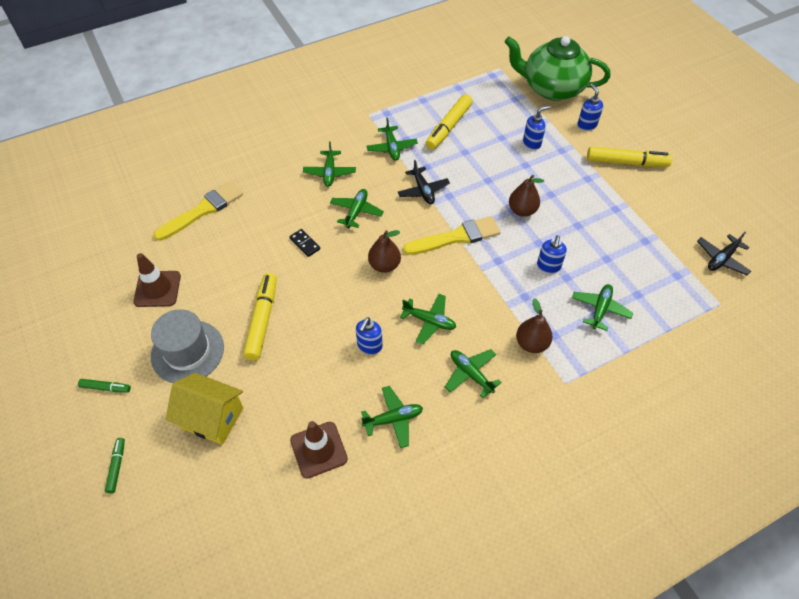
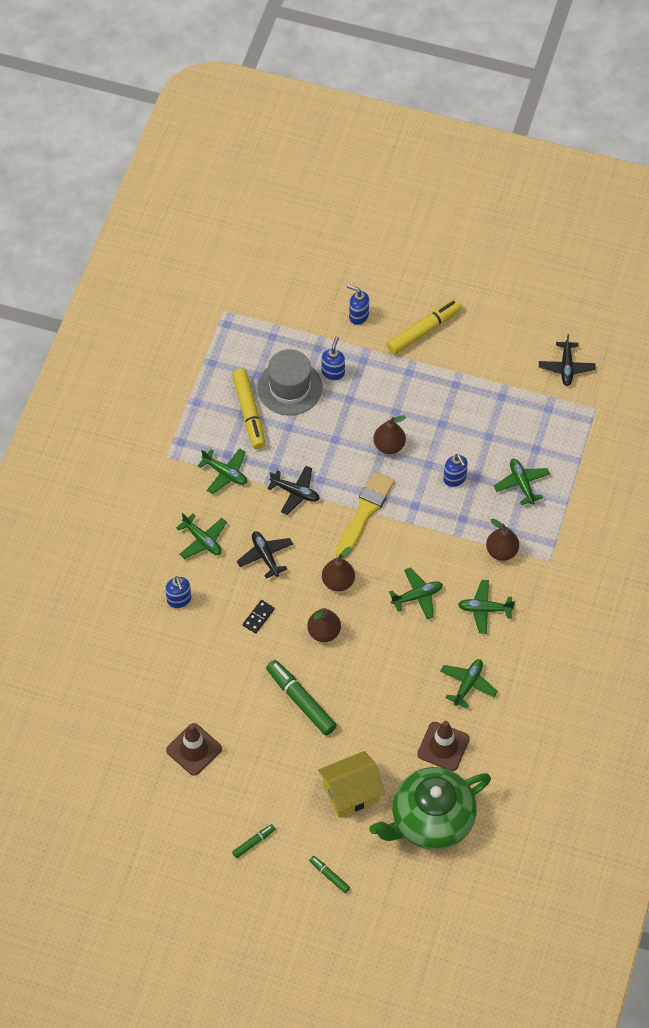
camera: 45 degrees left, 5 degrees up
grey hat [151,309,224,383] -> grey hat moved to [257,349,322,415]
yellow brush [153,181,243,241] -> none
yellow marker [243,273,277,361] -> green marker [266,660,337,736]
black domino [289,229,320,257] -> black domino turned 60 degrees counterclockwise [243,600,275,633]
green plane [330,189,384,228] -> black plane [237,531,293,578]
blue soap dispenser [356,317,383,354] -> blue soap dispenser moved to [165,576,191,608]
green teapot [505,36,610,101] -> green teapot moved to [369,767,491,850]
none -> brown pear [307,608,341,642]

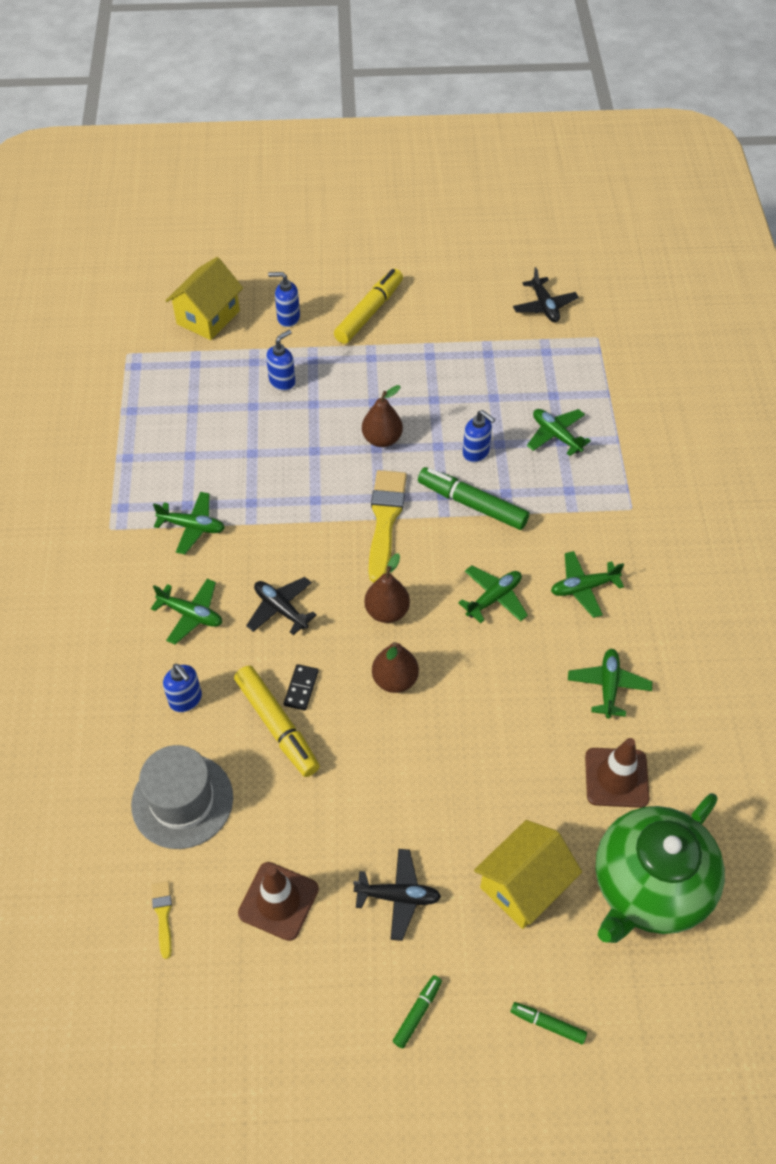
camera: 20 degrees left, 5 degrees down
yellow marker [232,369,266,449] -> yellow marker moved to [234,666,320,777]
grey hat [257,349,322,415] -> grey hat moved to [131,745,233,849]
green marker [266,660,337,736] -> green marker moved to [418,467,529,530]
black plane [267,466,320,515] -> black plane moved to [353,849,441,941]
blue soap dispenser [321,336,345,381] -> blue soap dispenser turned 45 degrees clockwise [266,330,296,391]
brown pear [486,519,519,561] -> none
none -> yellow brush [152,881,172,959]
none -> yellow house [165,257,243,340]

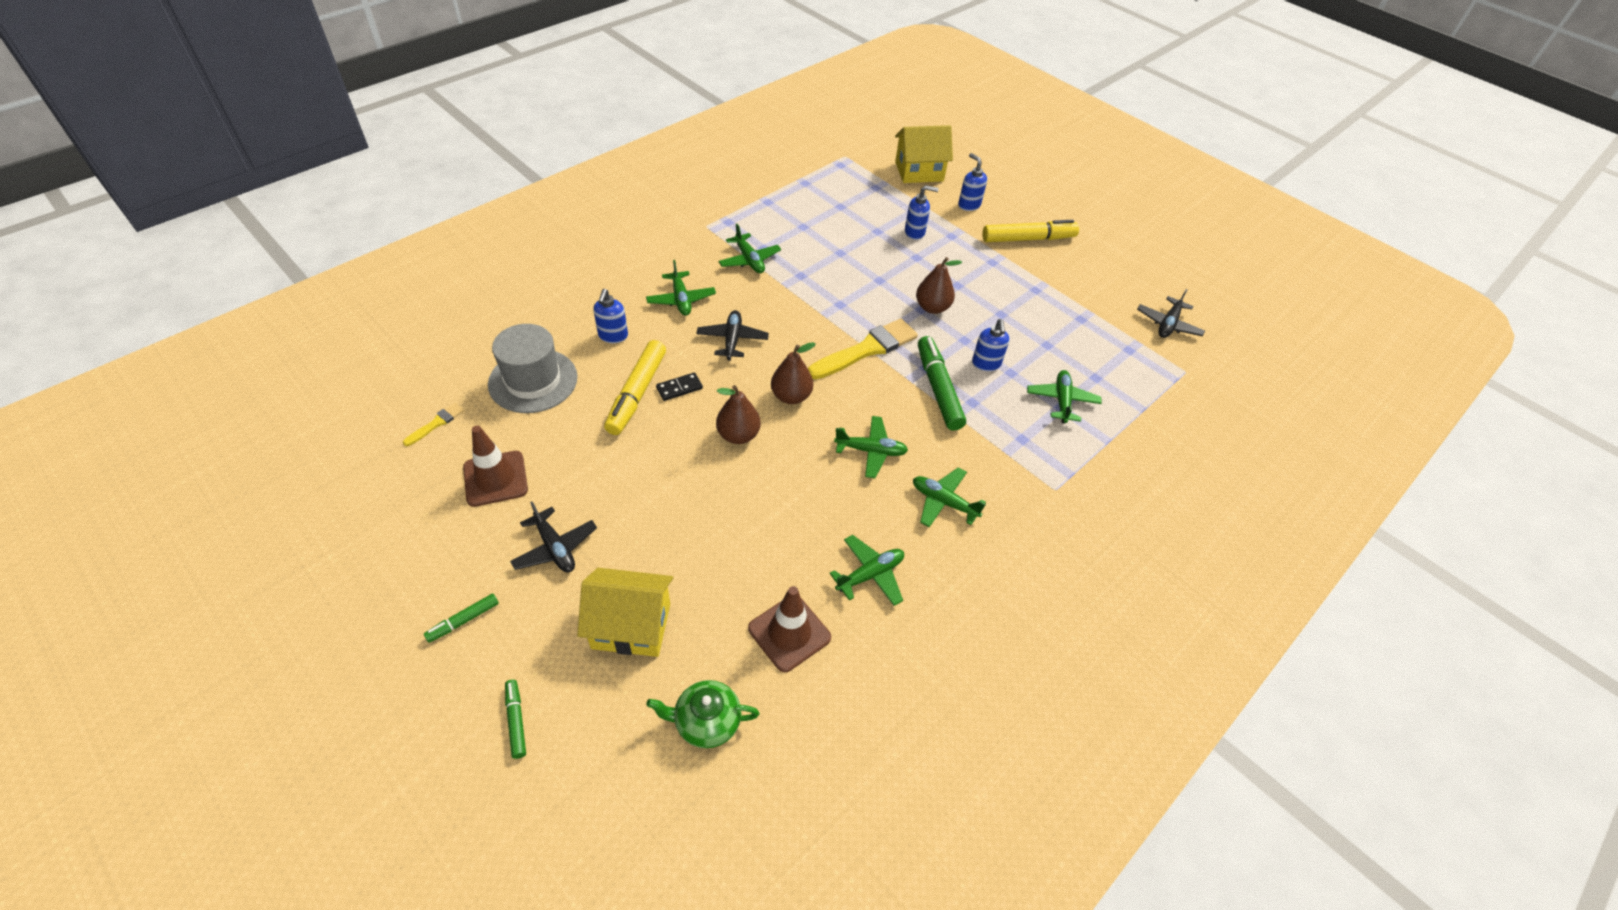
camera: 45 degrees right, 5 degrees down
green marker [393,975,442,1049] -> green marker turned 150 degrees clockwise [424,594,499,642]
green teapot [595,793,725,943] -> green teapot [646,680,759,748], size x0.49

